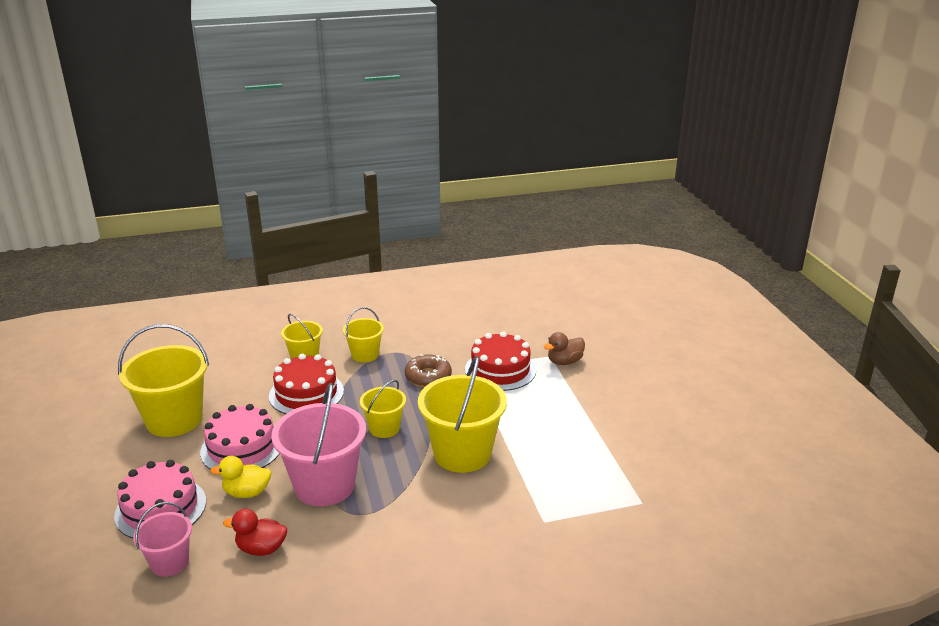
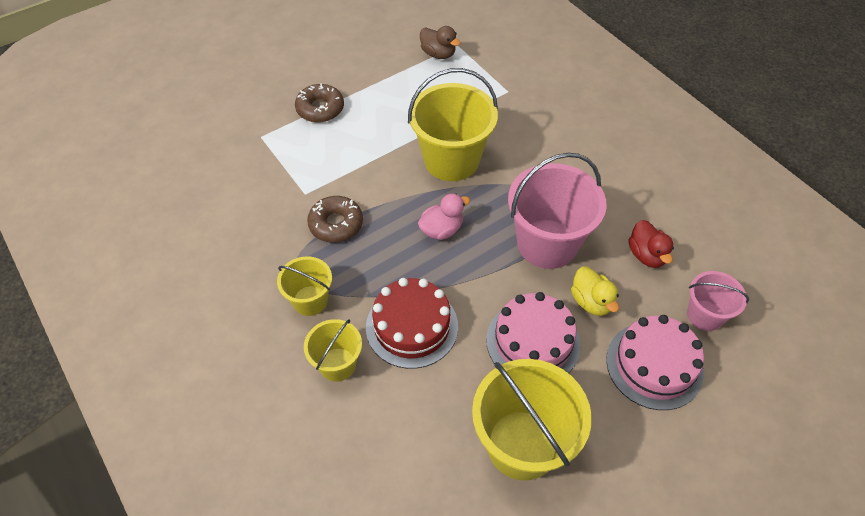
camera: 110 degrees left, 25 degrees up
yellow bucket [360,380,406,438] -> pink duck [418,193,470,240]
red cake [465,331,536,391] -> none
brown duck [544,332,585,365] -> brown duck moved to [420,26,460,59]
none -> brown donut [295,83,344,123]

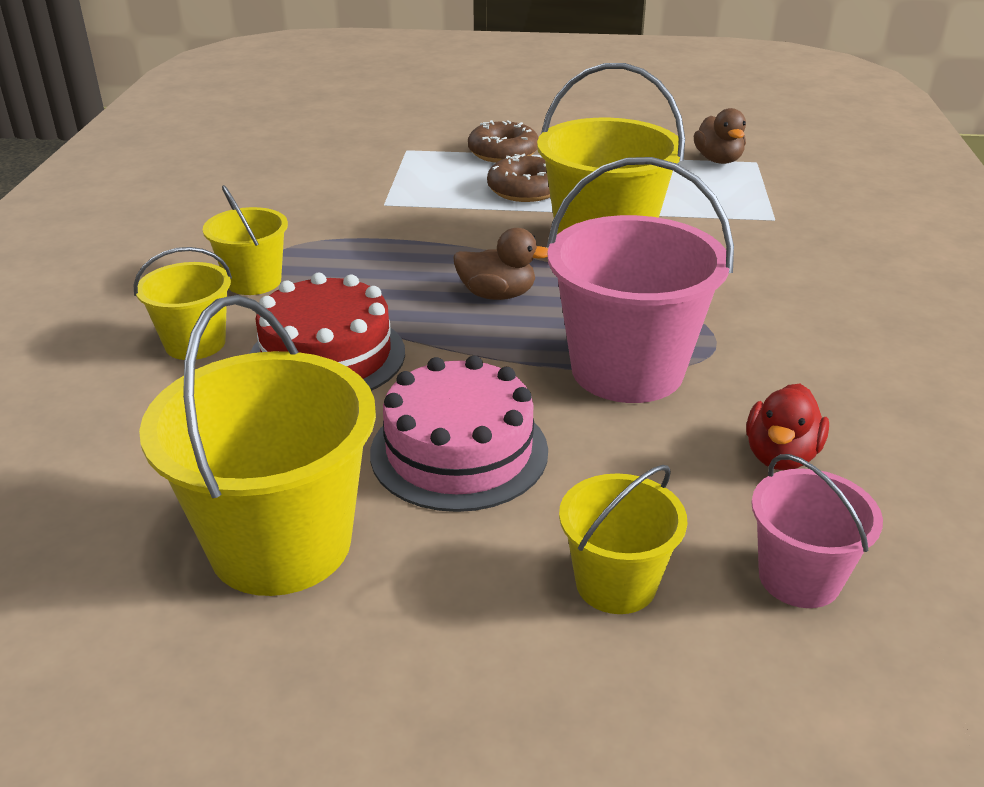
camera: 40 degrees right, 20 degrees down
brown donut [307,196,363,243] -> brown donut moved to [487,153,550,202]
pink duck [418,193,470,240] -> brown duck [453,228,548,300]
yellow duck [571,266,619,316] -> none
pink cake [606,315,704,410] -> yellow bucket [559,465,687,614]

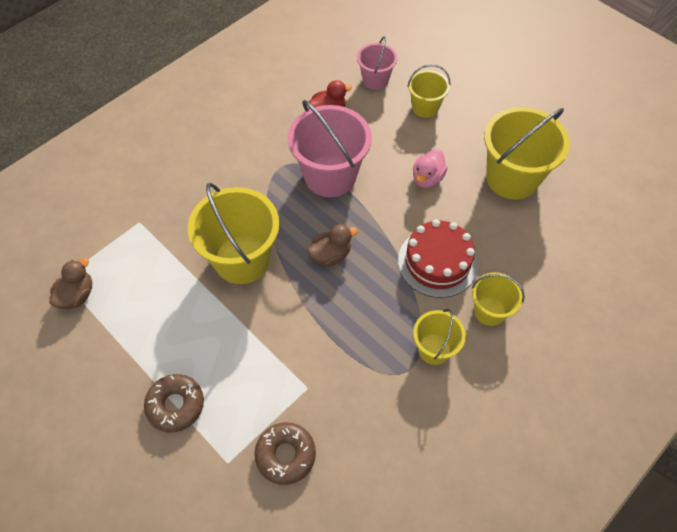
camera: 140 degrees left, 25 degrees up
pink cake [370,356,548,512] -> pink duck [413,149,448,188]
brown duck [453,228,548,300] -> brown duck turned 105 degrees clockwise [307,224,358,267]
brown donut [487,153,550,202] -> brown donut moved to [254,422,316,485]

